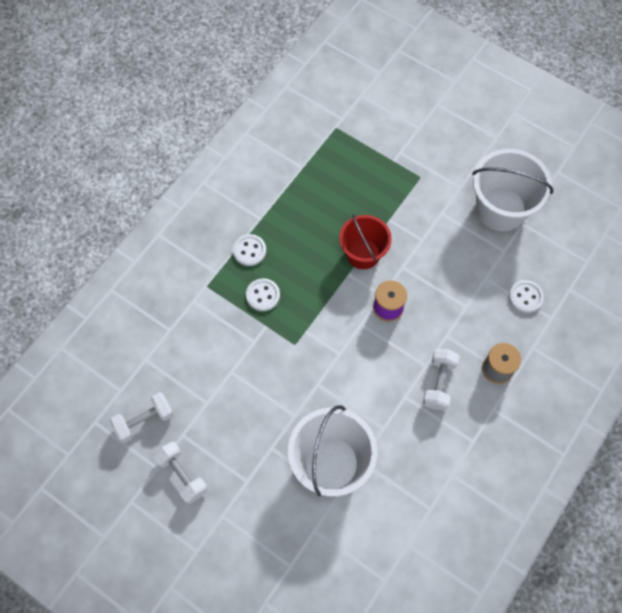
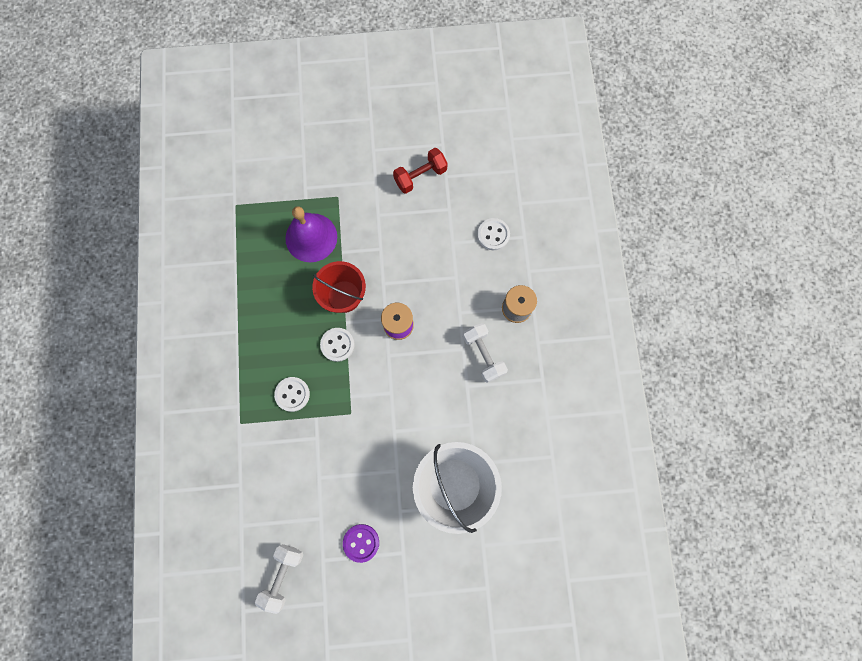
camera: 40 degrees left, 10 degrees up
white dumbbell [153,441,208,504] -> none
white button [233,234,266,266] -> white button moved to [320,328,355,362]
white bucket [472,149,554,231] -> red dumbbell [393,148,448,194]
none -> purple bell [285,206,337,262]
none -> purple button [343,524,379,563]

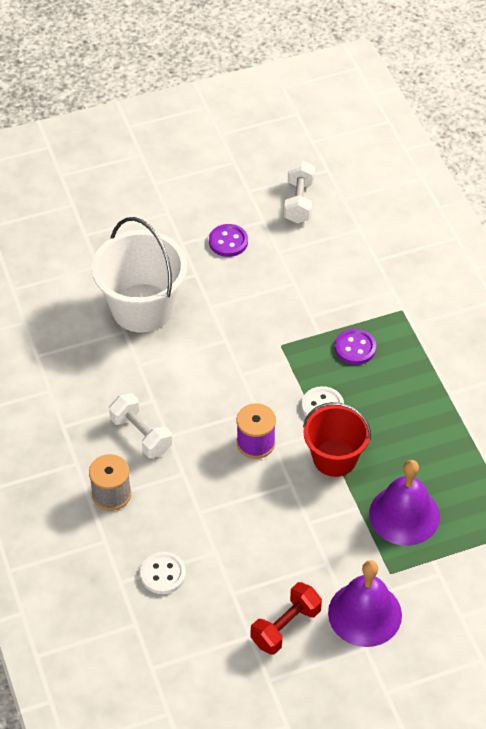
camera: 165 degrees right, 25 degrees down
white button [274,377,310,412] -> purple button [335,329,376,365]
none -> purple bell [328,560,402,647]

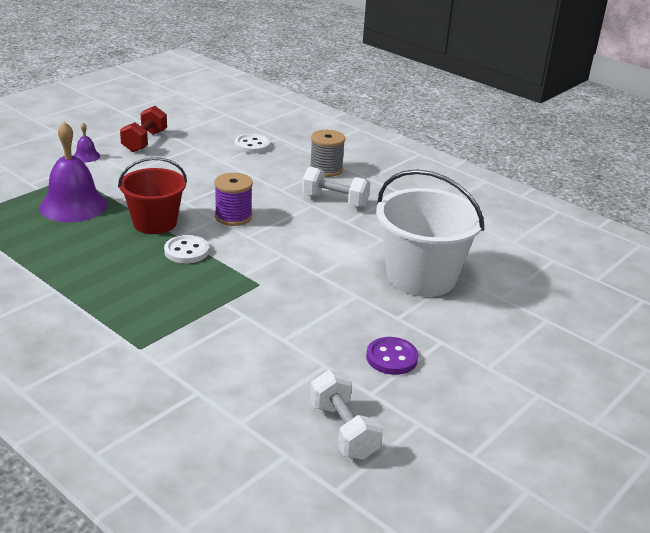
camera: 150 degrees right, 20 degrees down
purple bell [328,560,402,647] -> purple bell [73,123,100,162], size x0.45
purple button [335,329,376,365] -> none

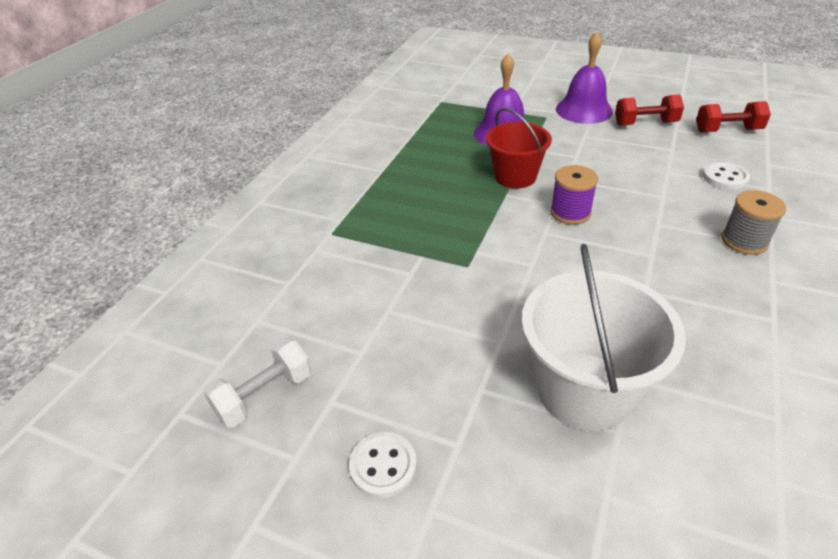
camera: 75 degrees right, 10 degrees up
purple bell [73,123,100,162] -> purple bell [556,32,613,124], size x2.24
white button [164,235,209,264] -> white button moved to [349,432,417,498]
white dumbbell [302,167,371,207] -> none
purple button [366,337,418,375] -> none
none -> red dumbbell [696,101,771,133]

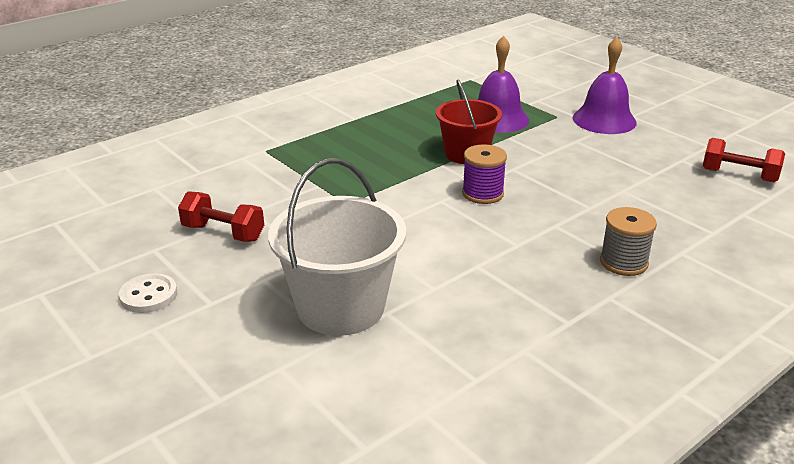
camera: 25 degrees right, 10 degrees down
white dumbbell [203,337,312,428] -> none
red dumbbell [615,95,684,126] -> red dumbbell moved to [178,191,264,242]
white button [703,162,750,190] -> none

